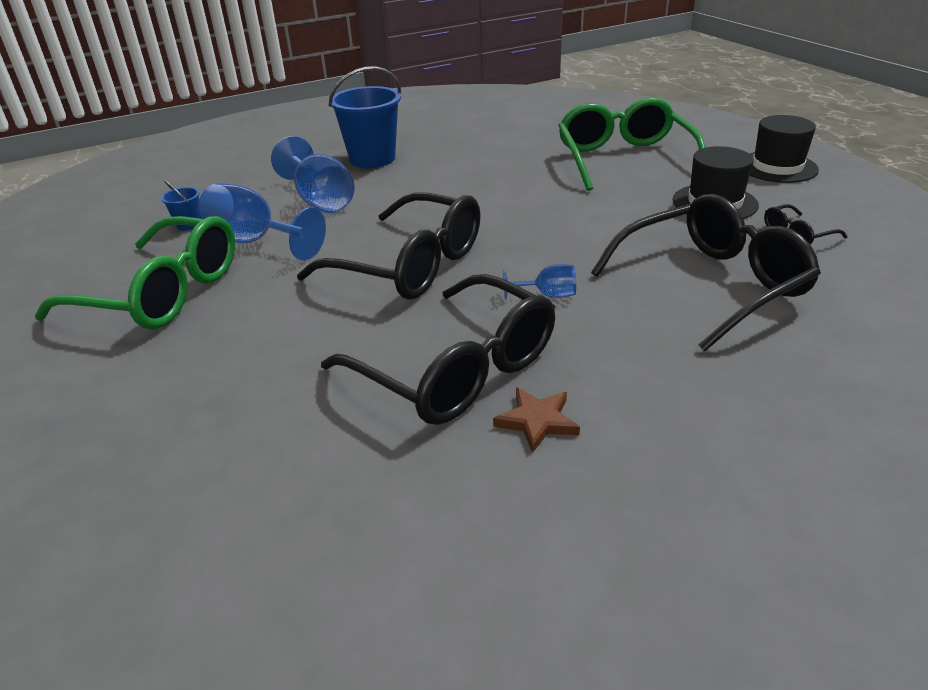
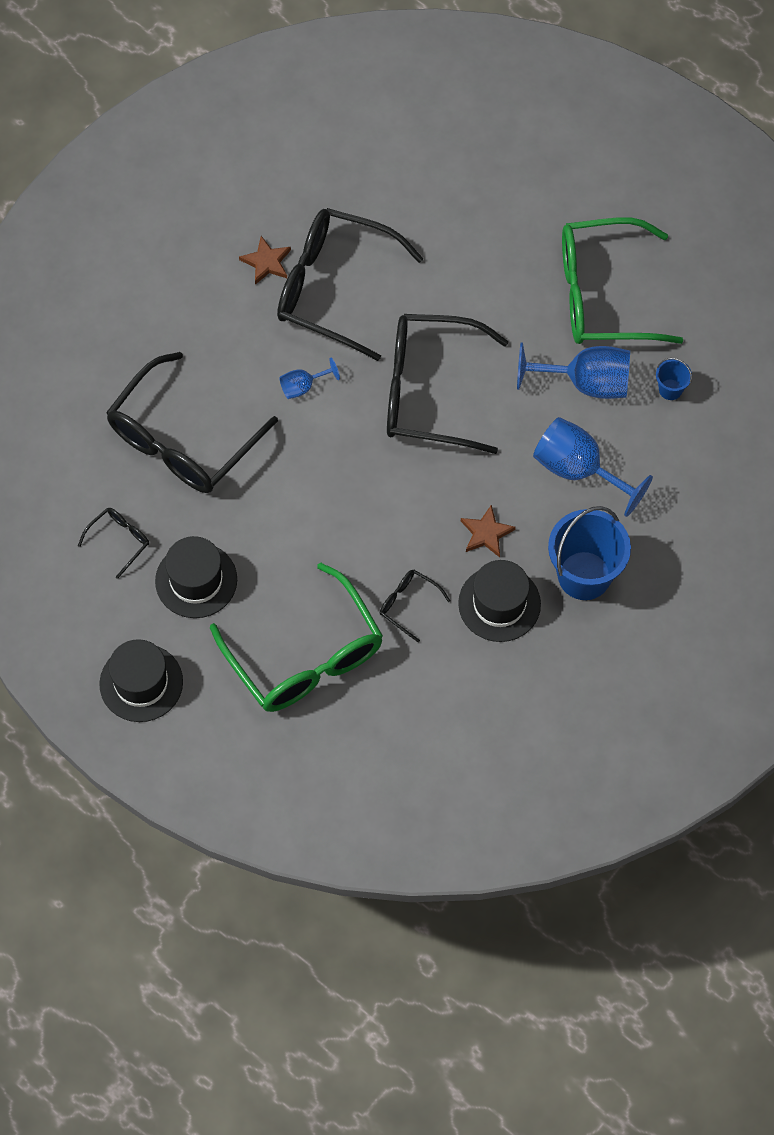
camera: 155 degrees right, 30 degrees up
none -> black glasses [380,570,451,642]
none -> black hat [458,560,541,642]
none -> brown star [461,505,516,557]

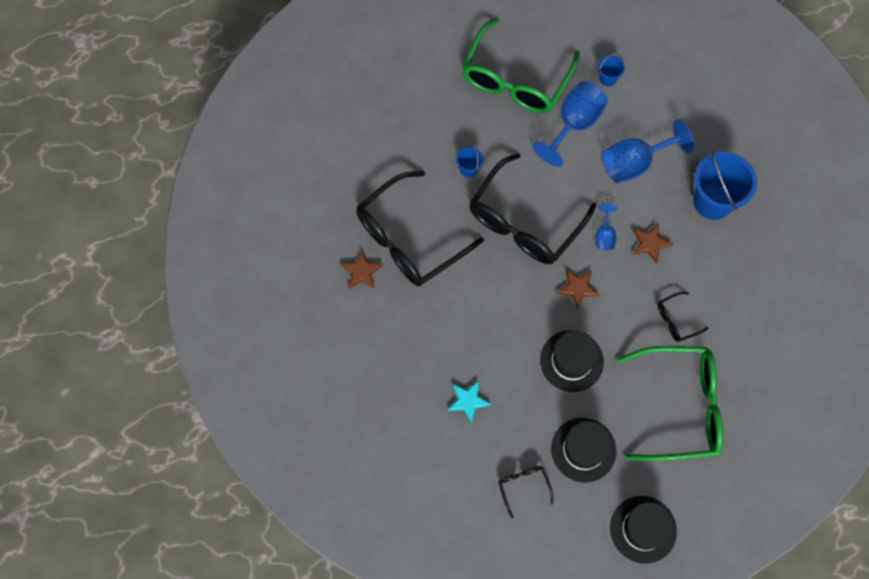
camera: 60 degrees left, 5 degrees up
black glasses [106,352,278,493] -> turquoise star [448,381,491,423]
blue goblet [279,358,340,399] -> blue goblet moved to [596,204,617,250]
black hat [458,560,541,642] -> black hat moved to [540,331,604,392]
none -> blue bucket [456,145,483,178]
none -> brown star [557,269,600,310]

